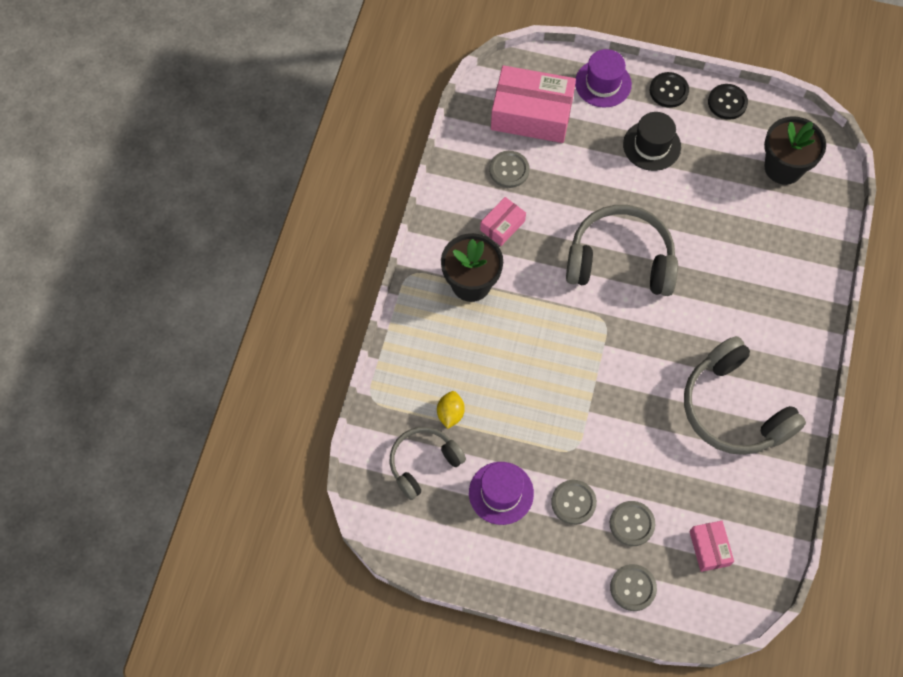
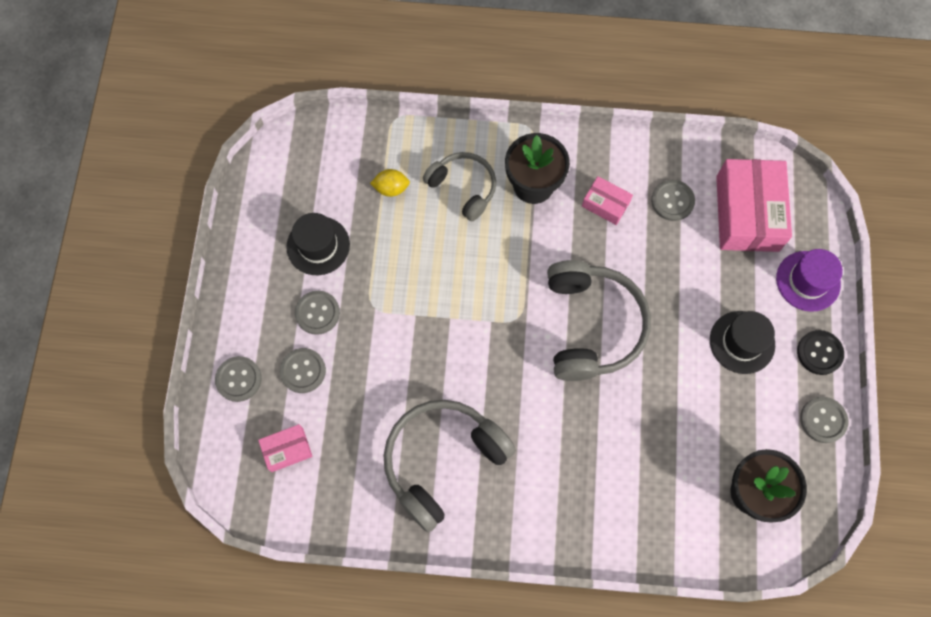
camera: 80 degrees right, 5 degrees up
grey headphones [390,427,466,500] -> grey headphones moved to [423,152,496,221]
purple hat [469,462,534,525] -> black hat [286,213,350,275]
black button [708,84,748,120] -> grey button [800,397,848,443]

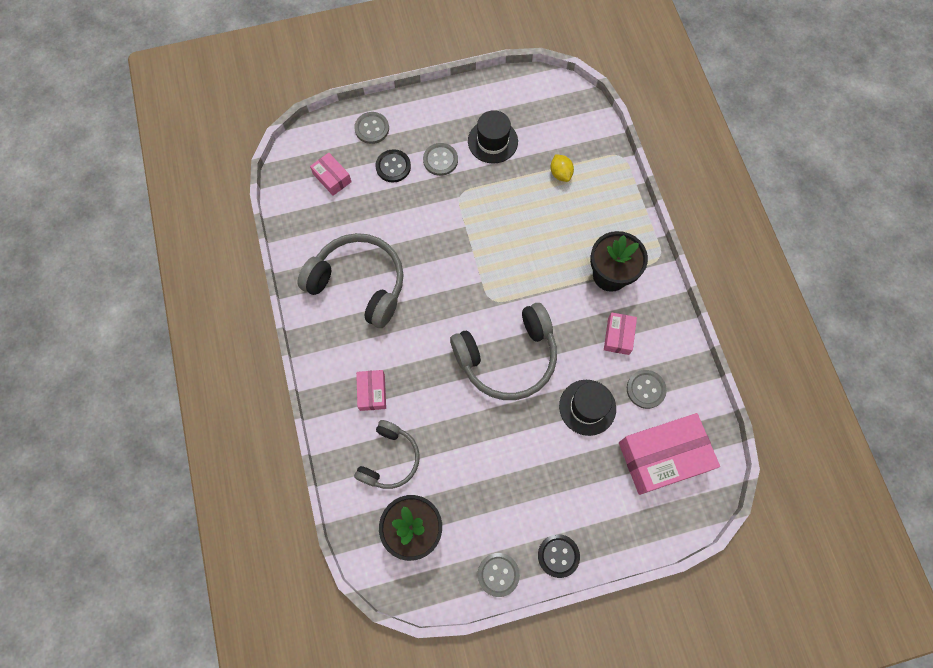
camera: 70 degrees right, 0 degrees up
grey button [280,348,326,393] -> black button [375,149,411,182]
grey headphones [423,152,496,221] -> grey headphones moved to [354,420,420,489]
black hat [710,311,775,374] -> black hat moved to [559,380,616,436]
purple hat [776,249,843,312] -> none
none -> pink box [356,370,386,411]

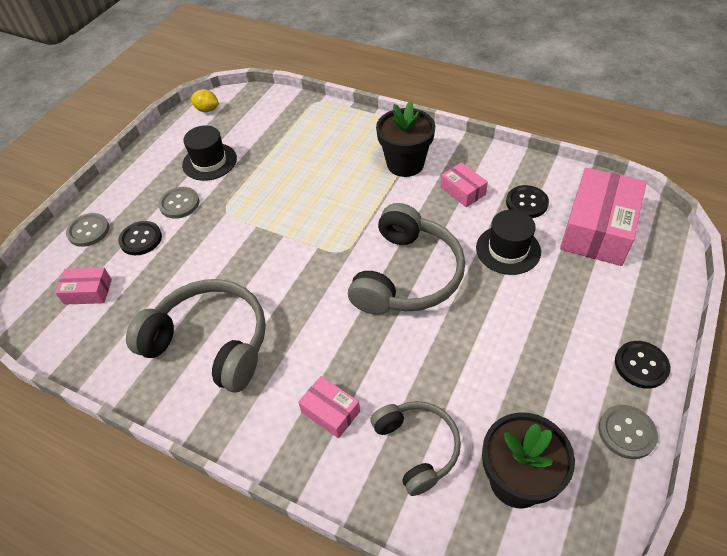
camera: 45 degrees left, 20 degrees down
grey headphones [298,233,404,328] -> grey headphones turned 45 degrees clockwise [126,279,266,392]
yellow lemon [551,154,574,182] -> yellow lemon moved to [190,89,219,112]
grey button [627,370,667,409] -> black button [506,185,549,218]

